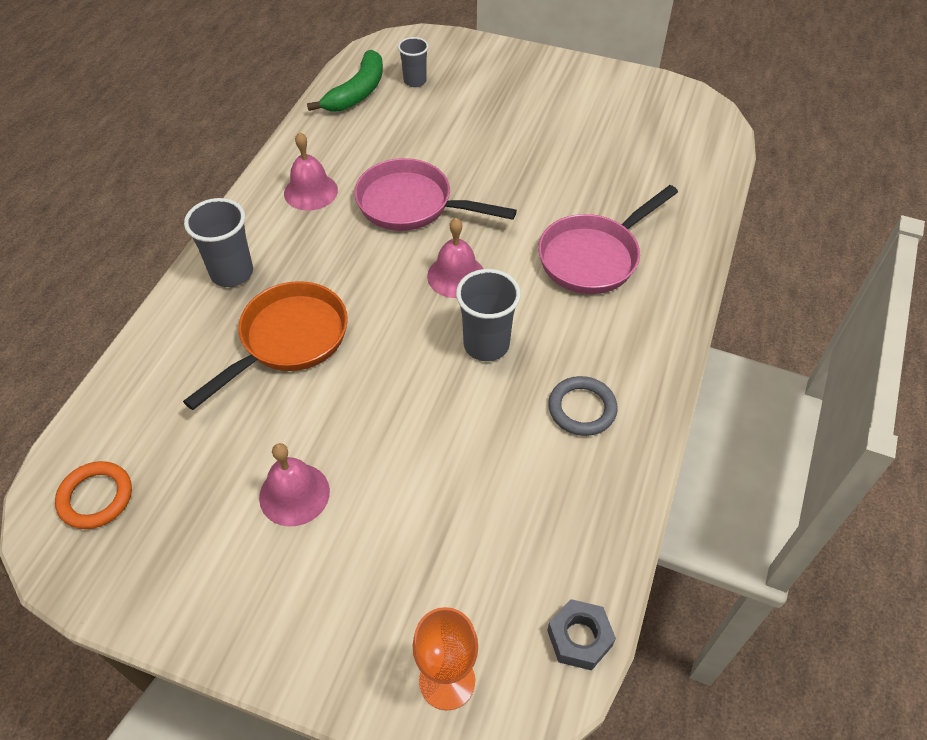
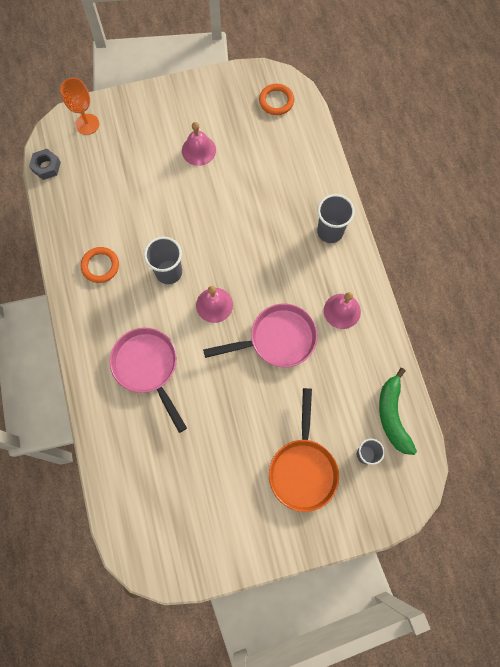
camera: 145 degrees right, 20 degrees up
orange pan [183,281,348,410] -> orange pan moved to [269,388,339,512]
pink pan [538,185,678,294] -> pink pan turned 45 degrees counterclockwise [110,327,187,433]
grey ring [548,376,618,436] -> orange ring [81,247,119,283]

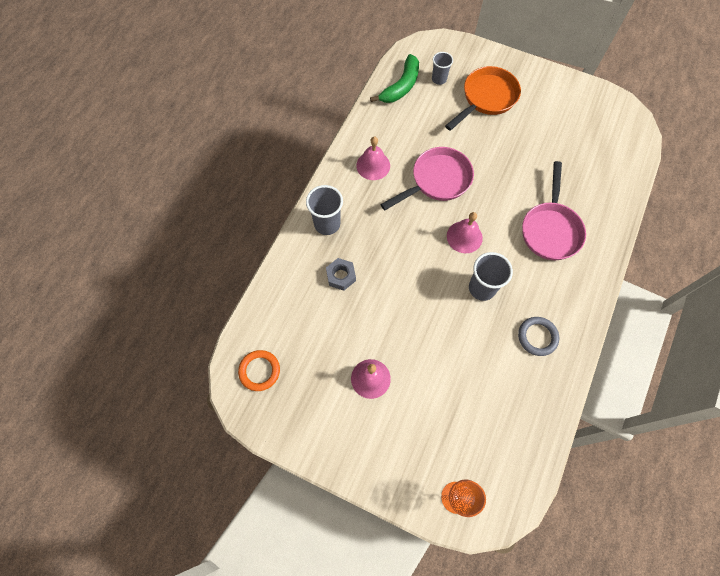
camera: 140 degrees left, 5 degrees down
grey nut [29,149,61,180] -> grey nut moved to [326,258,356,291]
orange ring [81,247,119,283] -> grey ring [518,317,559,356]
pink pan [203,304,317,367] -> pink pan turned 120 degrees clockwise [380,147,474,210]

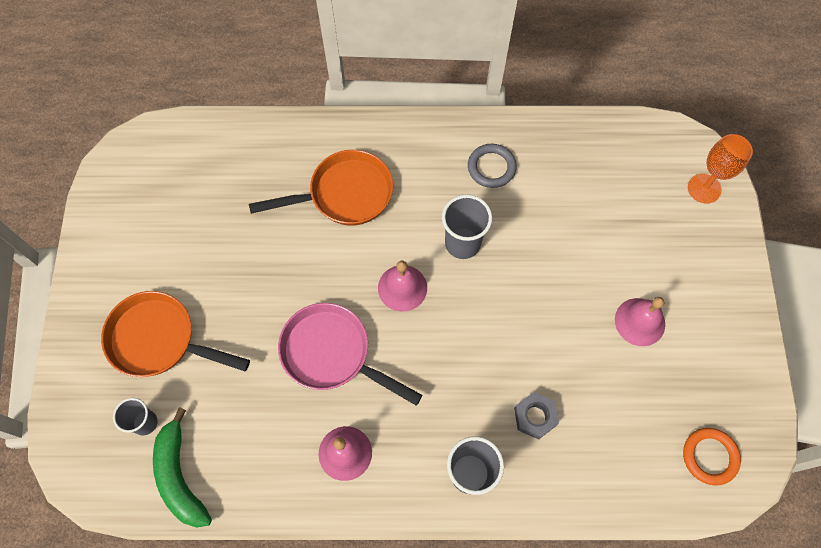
camera: 115 degrees left, 0 degrees up
green banana [370,54,419,103] -> green banana turned 120 degrees counterclockwise [153,407,212,527]
pink pan [522,161,586,260] -> orange pan [249,150,393,225]

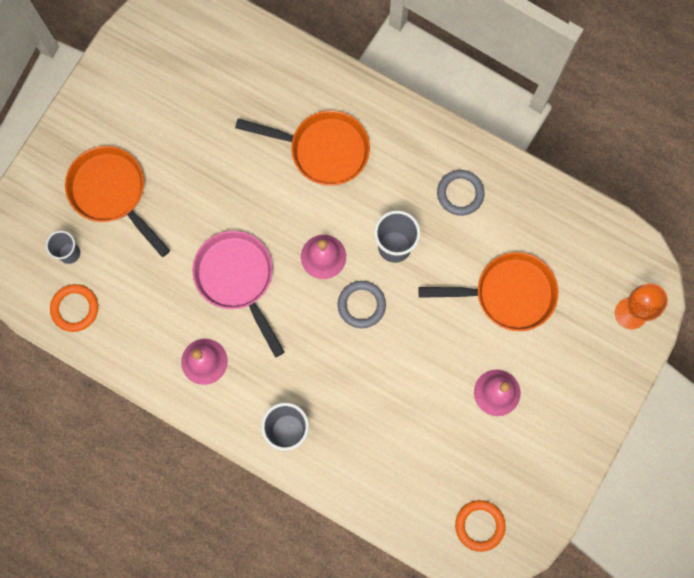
camera: 30 degrees right, 10 degrees up
green banana [153,407,212,527] -> orange ring [50,284,98,332]
grey nut [514,392,559,439] -> none
none -> grey ring [338,281,386,328]
none -> orange pan [418,252,558,331]

